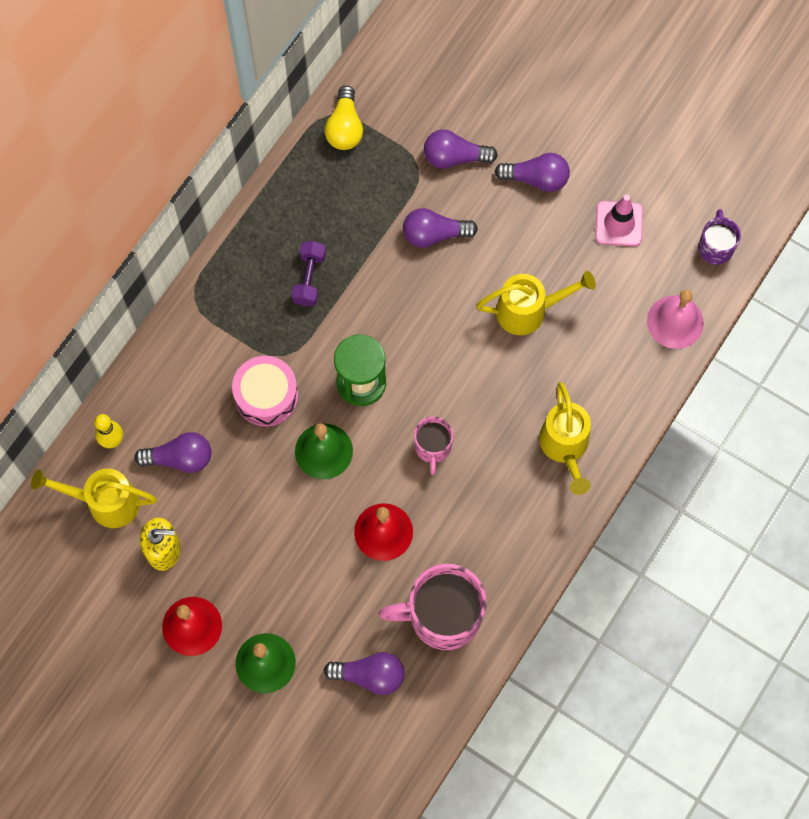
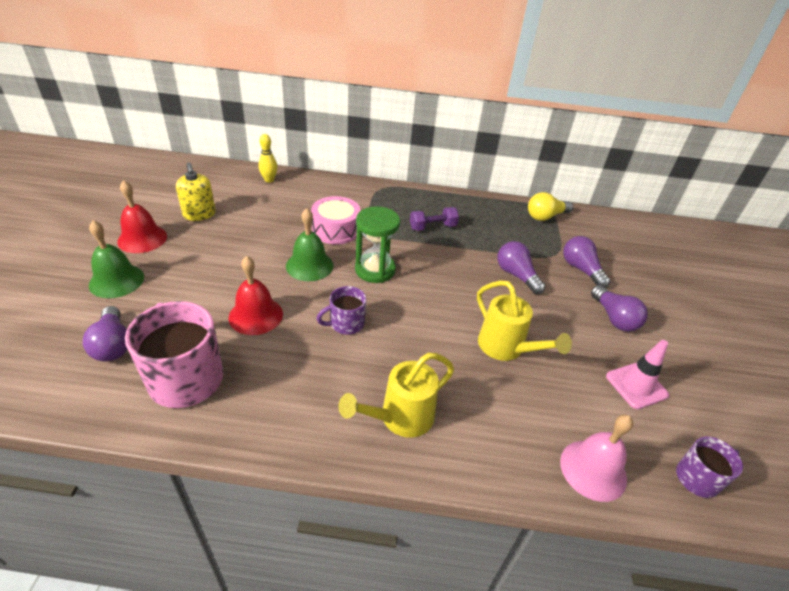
camera: 60 degrees right, 30 degrees down
yellow watering can [31,468,157,528] -> none
purple light bulb [134,432,211,473] -> none
pink mug [414,416,453,475] -> purple mug [317,286,366,335]

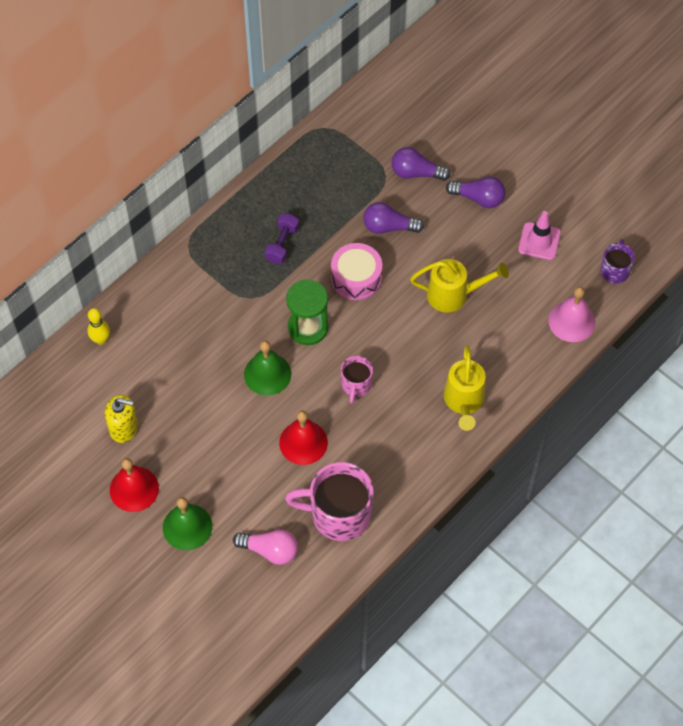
camera: 50 degrees left, 20 degrees up
purple light bulb [83,306,128,361] -> pink light bulb [233,529,298,565]
pink drum [311,196,361,244] -> pink drum moved to [331,243,382,300]
purple mug [317,286,366,335] -> pink mug [341,356,373,404]
yellow light bulb [528,192,573,221] -> none

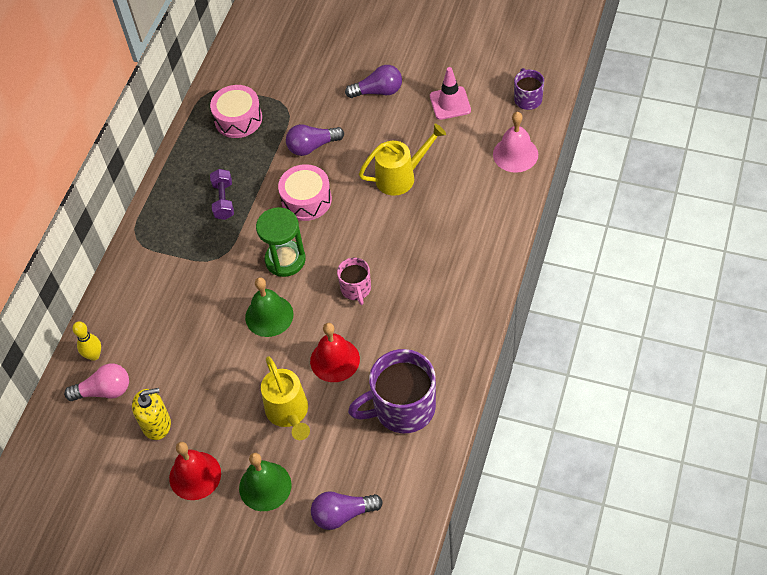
camera: 20 degrees left, 5 degrees down
pink light bulb [233,529,298,565] -> pink light bulb moved to [64,363,129,401]
pink mug [285,462,374,541] -> purple mug [348,349,436,433]
purple light bulb [391,147,451,181] -> purple light bulb moved to [311,491,383,530]
yellow watering can [444,345,486,431] -> yellow watering can moved to [261,356,310,440]
none -> pink drum [210,85,262,138]

